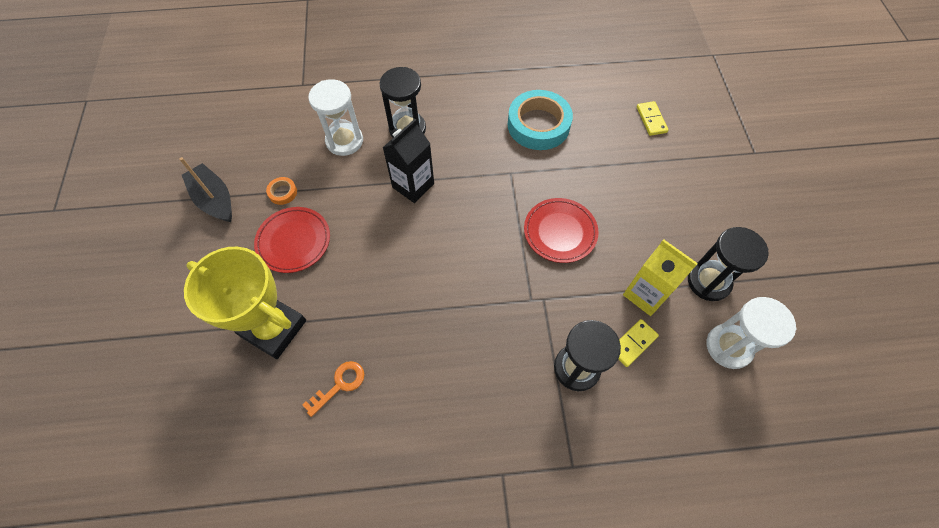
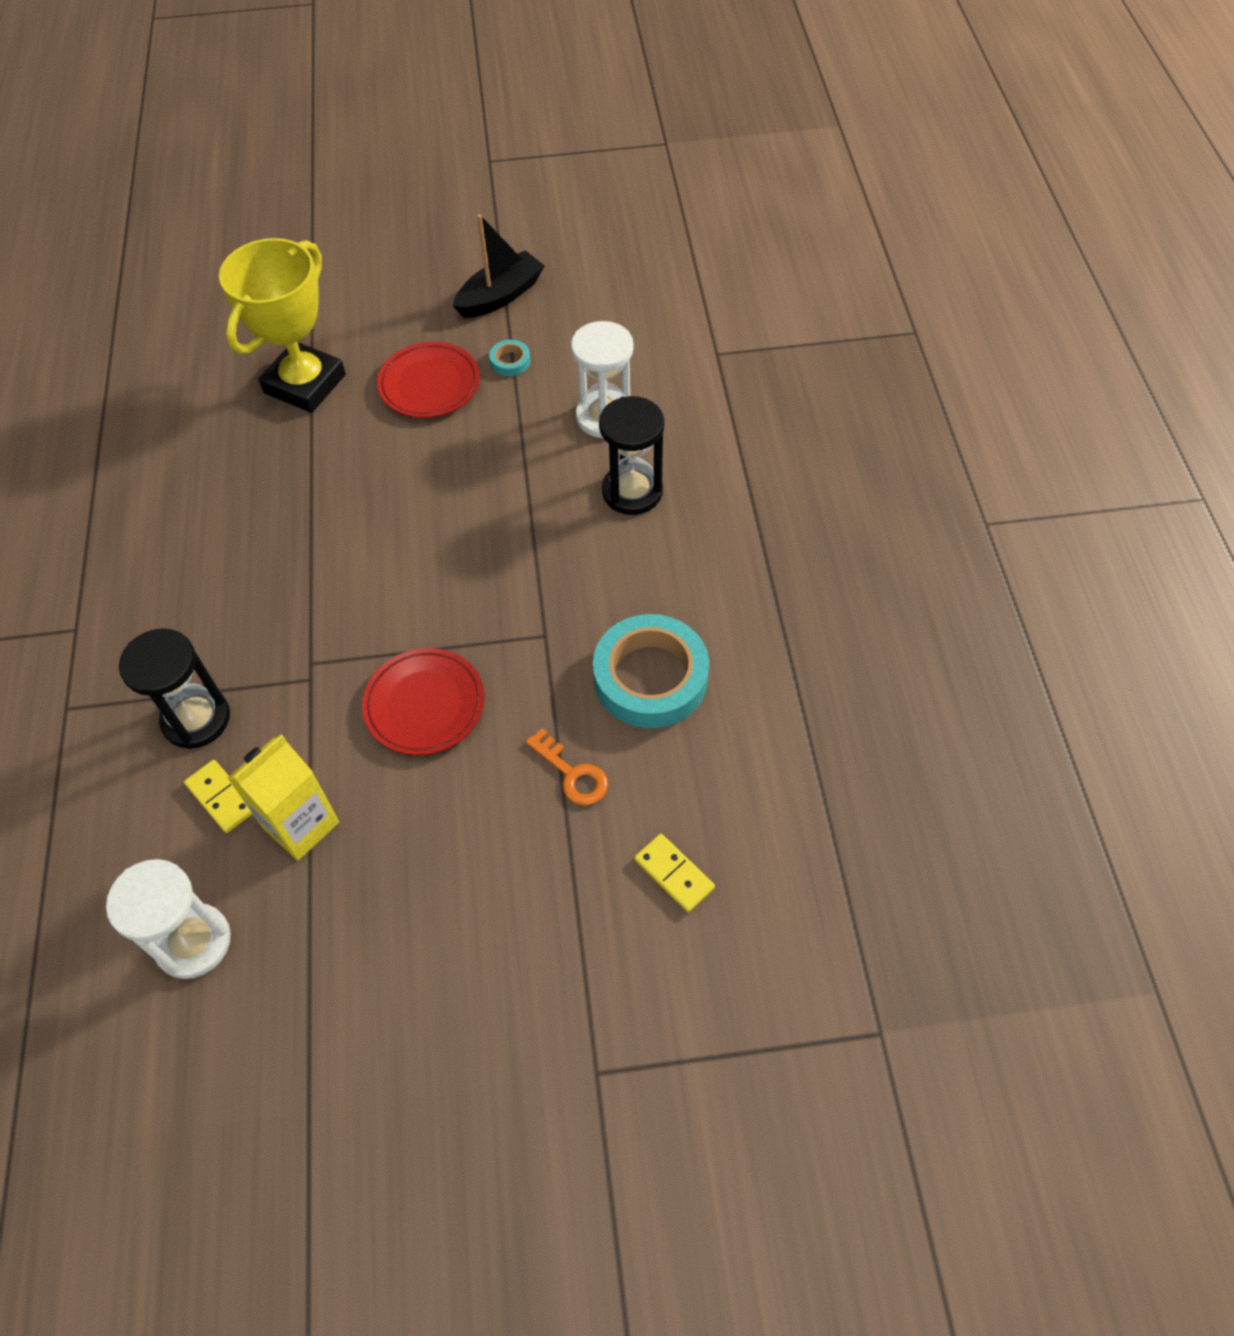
camera: 90 degrees right, 5 degrees down
orange tape [266,177,297,205] -> turquoise tape [489,340,531,376]
orange key [302,361,365,417] -> orange key moved to [526,728,608,805]
black carton [383,119,434,203] -> none
yellow domino [637,101,668,136] -> yellow domino turned 60 degrees clockwise [634,834,715,912]
black hourglass [688,227,769,301] -> none

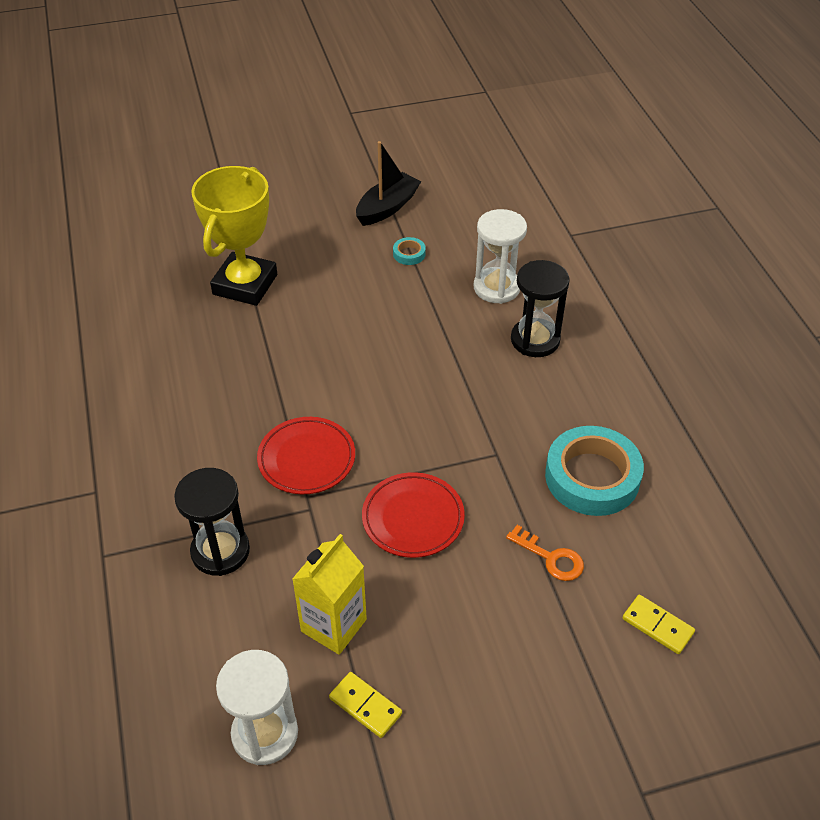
camera: 10 degrees left, 10 degrees down
yellow domino [184,760,252,833] -> yellow domino moved to [329,672,402,738]
red plate [377,342,480,418] -> red plate moved to [257,417,355,494]

